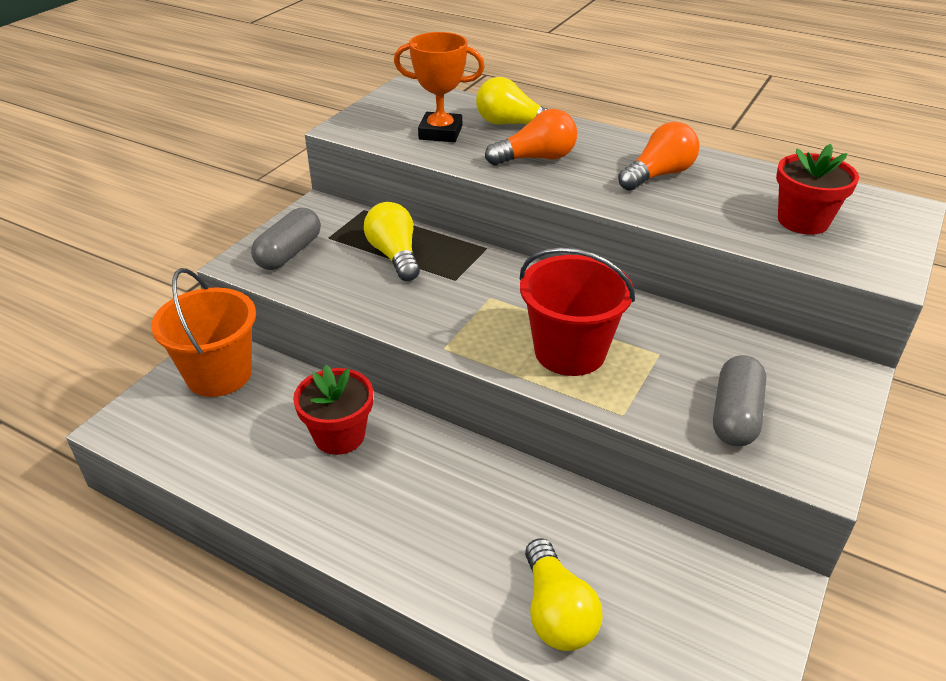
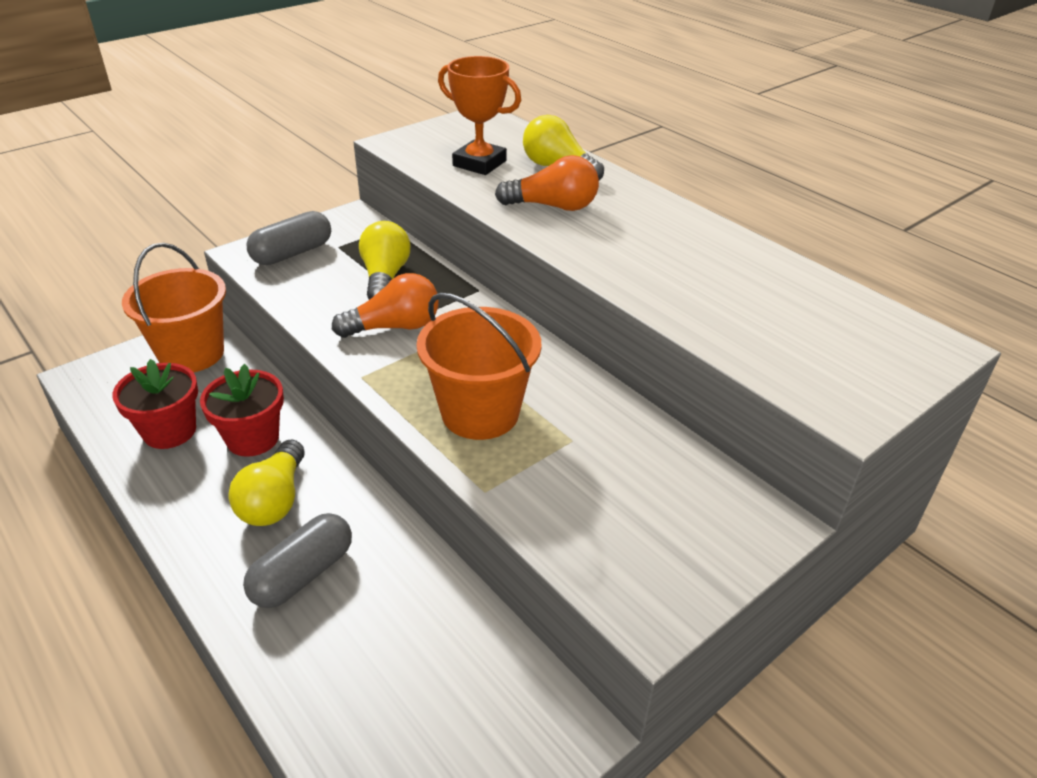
camera: 20 degrees right, 0 degrees up
red bucket [520,248,635,376] -> orange bucket [417,293,541,440]
yellow light bulb [525,538,603,651] -> yellow light bulb moved to [229,440,305,526]
orange light bulb [618,122,700,191] -> orange light bulb moved to [332,273,439,338]
grey capsule [713,355,767,446] -> grey capsule moved to [243,513,352,608]
red flower pot [776,144,859,235] -> red flower pot moved to [112,359,198,449]

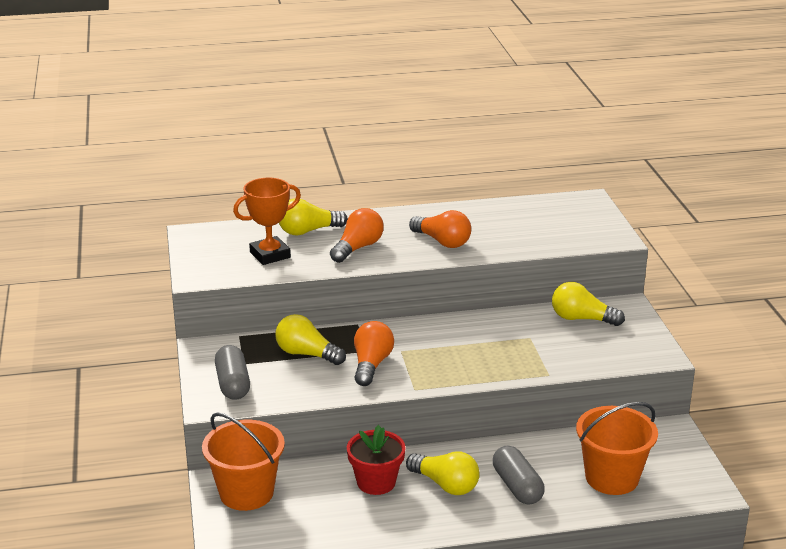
camera: 60 degrees left, 10 degrees down
red flower pot [112,359,198,449] -> none
orange bucket [417,293,541,440] -> orange bucket moved to [576,402,658,495]
none -> orange light bulb [409,210,471,248]
none -> yellow light bulb [552,282,625,326]

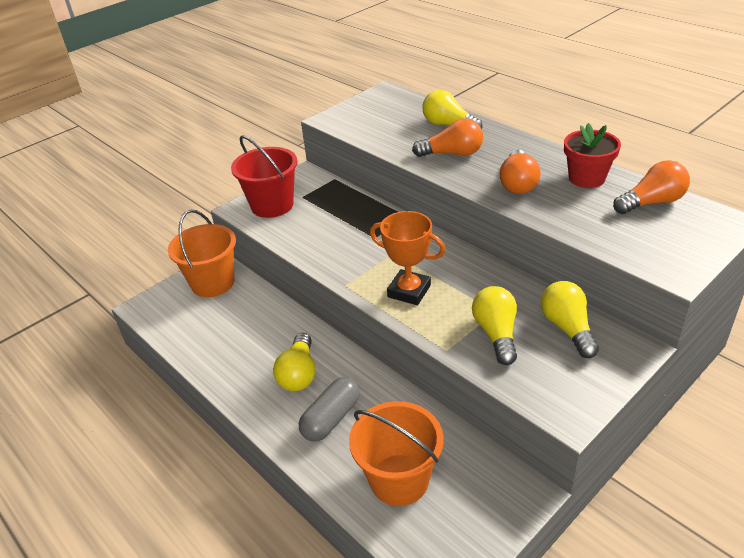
camera: 60 degrees right, 10 degrees up
grey capsule [215,345,250,400] -> red bucket [231,135,298,218]
orange trophy [233,178,301,265] -> orange trophy moved to [370,211,446,305]
yellow light bulb [275,314,346,365] -> yellow light bulb moved to [472,286,517,365]
red flower pot [347,425,406,495] -> red flower pot moved to [564,123,621,188]
orange light bulb [354,321,394,386] -> orange light bulb moved to [613,160,690,214]

